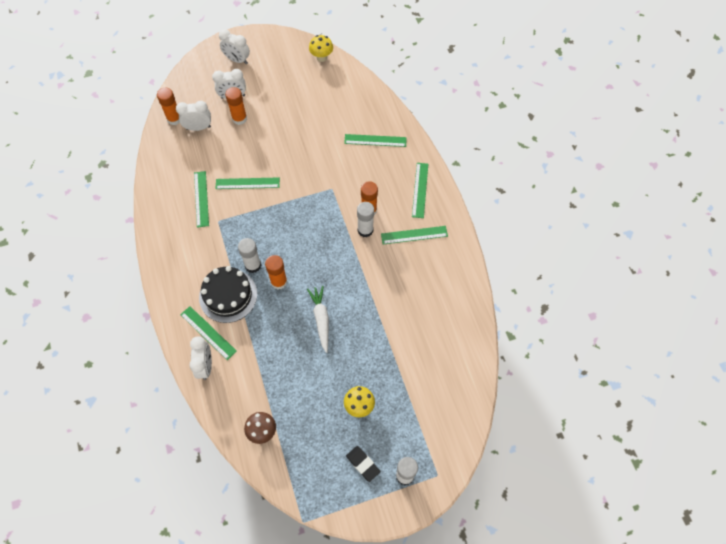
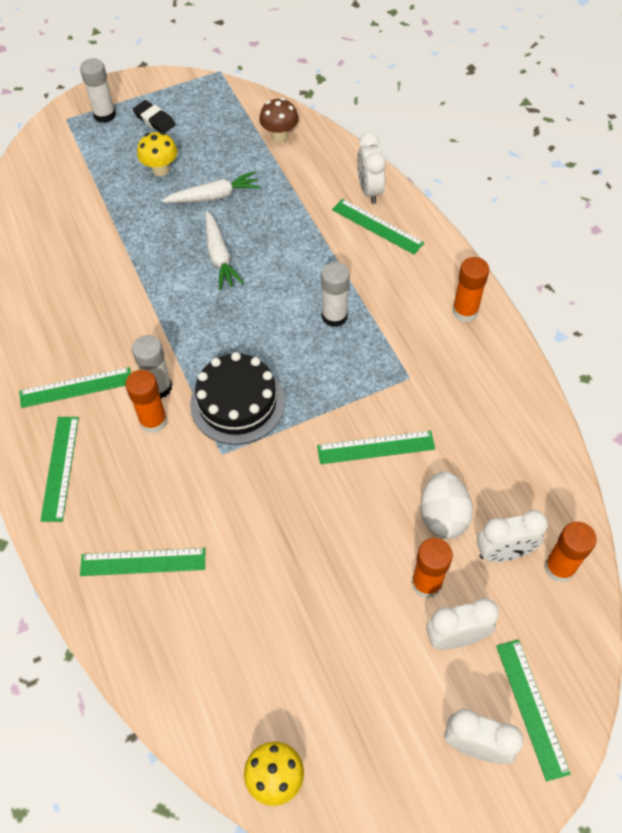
camera: 175 degrees right, 5 degrees down
green ruler [194,171,209,228] -> green ruler moved to [496,639,571,781]
black cake [199,266,257,323] -> black cake moved to [190,352,285,445]
orange glue stick [265,255,287,289] -> orange glue stick moved to [452,257,489,322]
none -> white carrot [161,171,261,203]
none -> white egg [421,471,473,539]

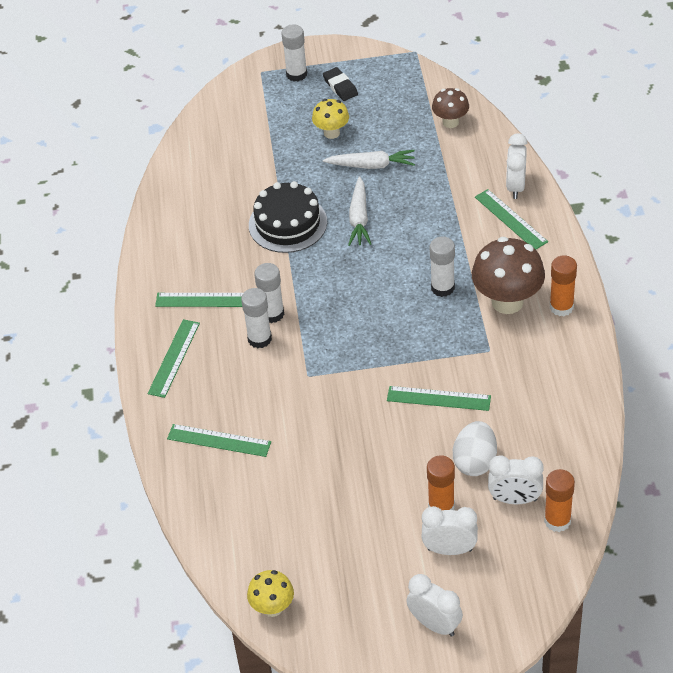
camera: 20 degrees right, 10 degrees down
orange glue stick [125,370,167,433] -> white glue stick [241,288,272,348]
black cake [190,352,285,445] -> black cake moved to [249,181,327,253]
green ruler [496,639,571,781] -> none
none -> brown mushroom [472,237,545,314]

